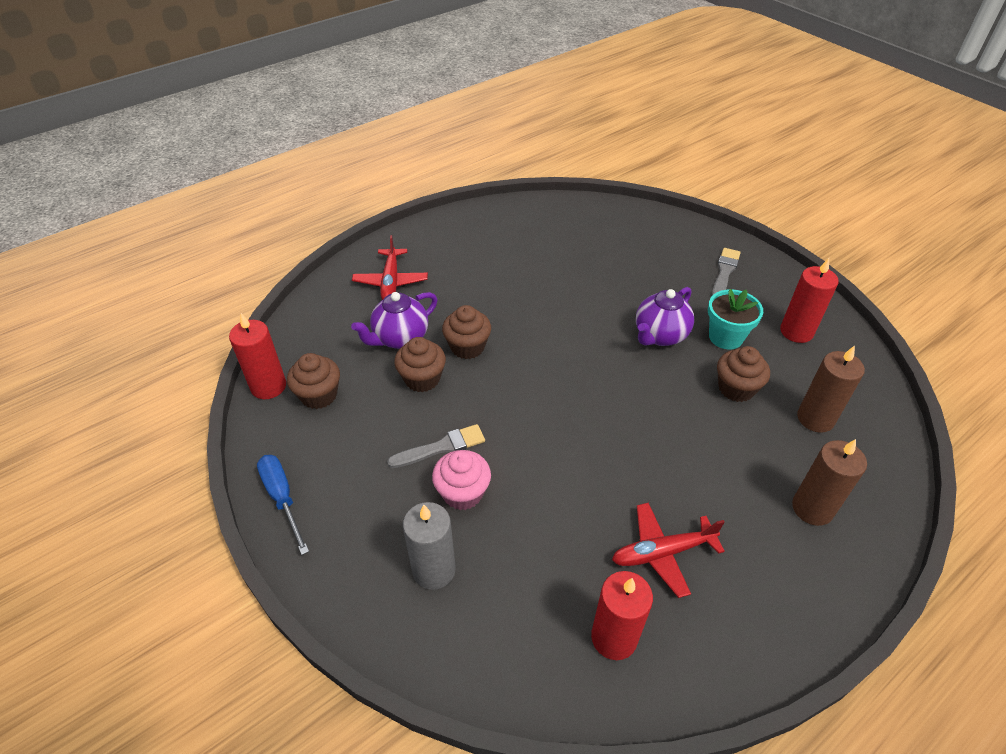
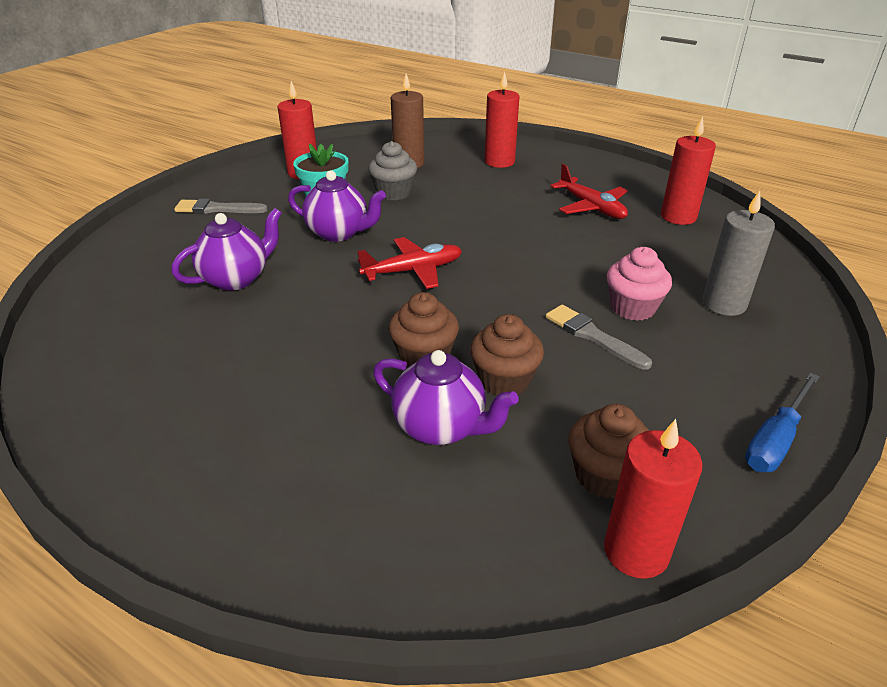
camera: 110 degrees left, 10 degrees down
red plane [352,235,428,300] -> red plane moved to [357,237,462,289]
brown cupcake [717,346,770,402] -> grey cupcake [369,141,417,200]
brown candle [792,439,867,526] -> red candle [485,72,520,168]
none -> purple teapot [172,208,282,291]

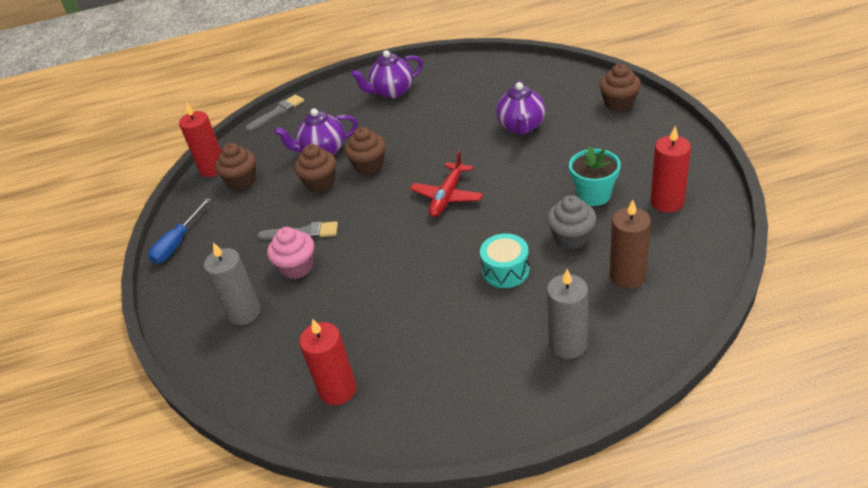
camera: 140 degrees right, 5 degrees up
grey brush [174,199,268,214] -> grey brush moved to [245,95,304,132]
purple teapot [288,170,386,242] -> purple teapot moved to [351,50,423,99]
red candle [485,72,520,168] -> grey candle [547,269,588,359]
red plane [550,164,628,219] -> none
blue screwdriver [745,373,820,472] -> blue screwdriver turned 150 degrees counterclockwise [148,198,211,264]
none -> turquoise drum [480,233,530,288]
none -> brown cupcake [599,64,641,112]

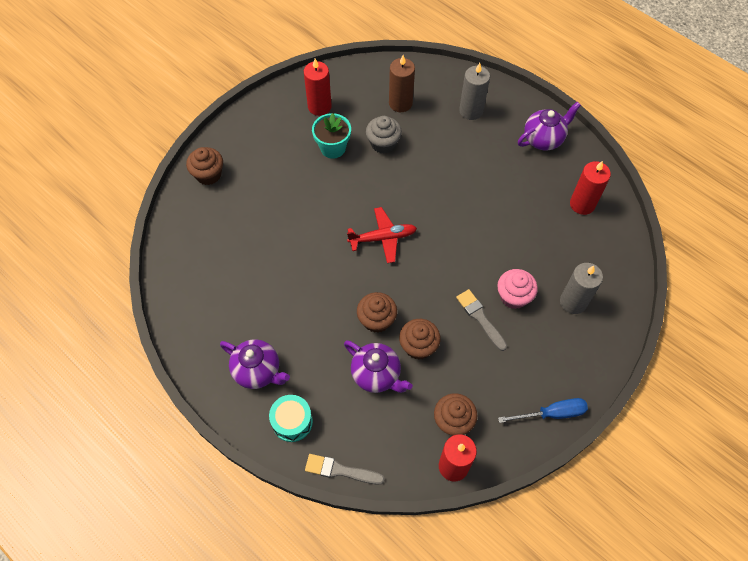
camera: 130 degrees left, 20 degrees up
turquoise drum [480,233,530,288] -> turquoise drum moved to [269,395,313,442]
purple teapot [496,81,545,135] -> purple teapot moved to [518,102,581,150]

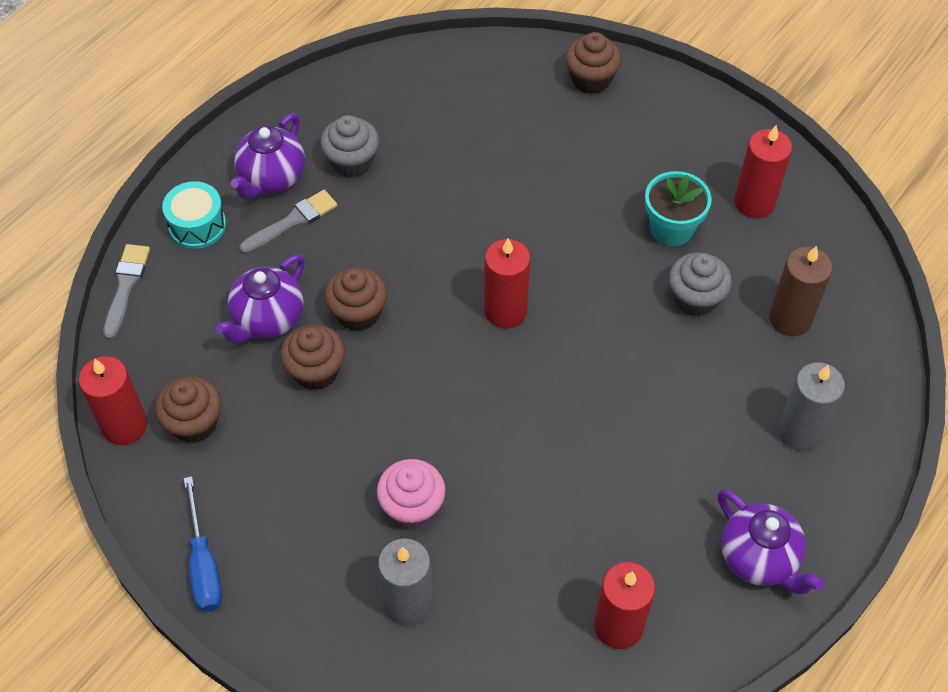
camera: 85 degrees right, 5 degrees down
red plane [347,207,417,263] -> red candle [484,238,530,328]
grey brush [456,289,507,351] -> grey brush moved to [239,190,338,255]
none -> grey cupcake [320,115,379,178]

